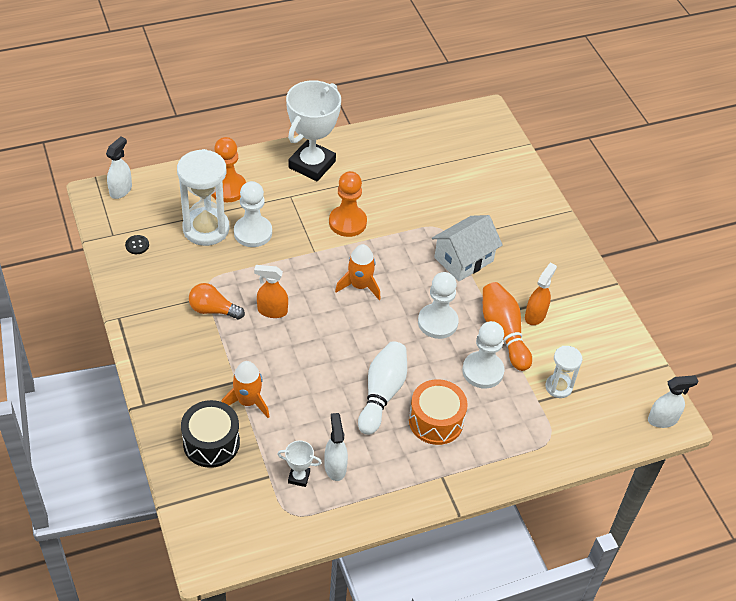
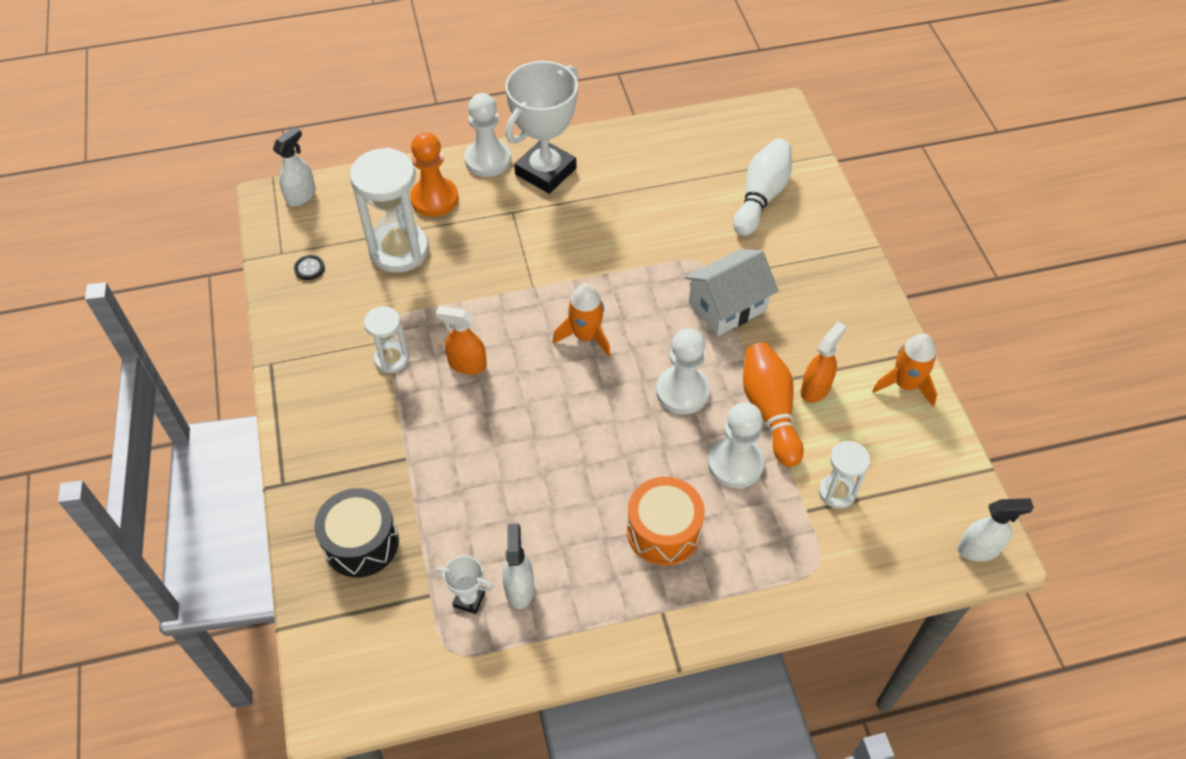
camera: 10 degrees right, 5 degrees up
orange light bulb [189,283,245,320] -> white hourglass [364,306,409,373]
orange rocket [222,361,270,418] -> orange rocket moved to [872,334,937,407]
white pawn [234,181,272,247] -> white pawn moved to [464,93,511,177]
orange pawn [329,171,367,237] -> none
white bowling pin [358,341,407,435] -> white bowling pin moved to [733,139,792,236]

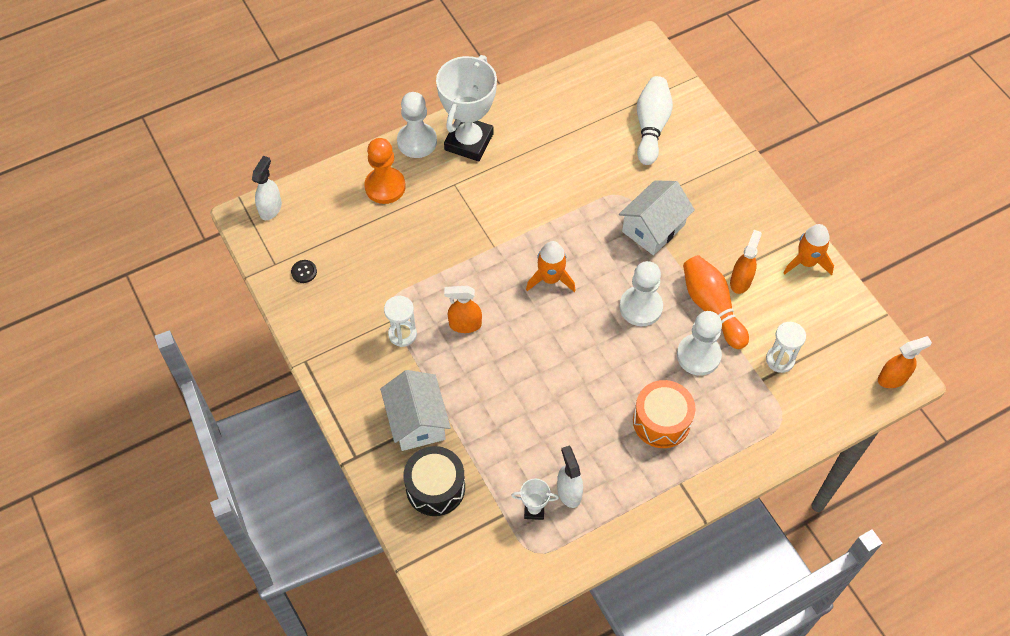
camera: 15 degrees left, 5 degrees up
white hourglass [350,147,429,273] -> none
white spray bottle [957,498,1034,561] -> orange spray bottle [878,336,932,388]
none -> white house [380,370,451,451]

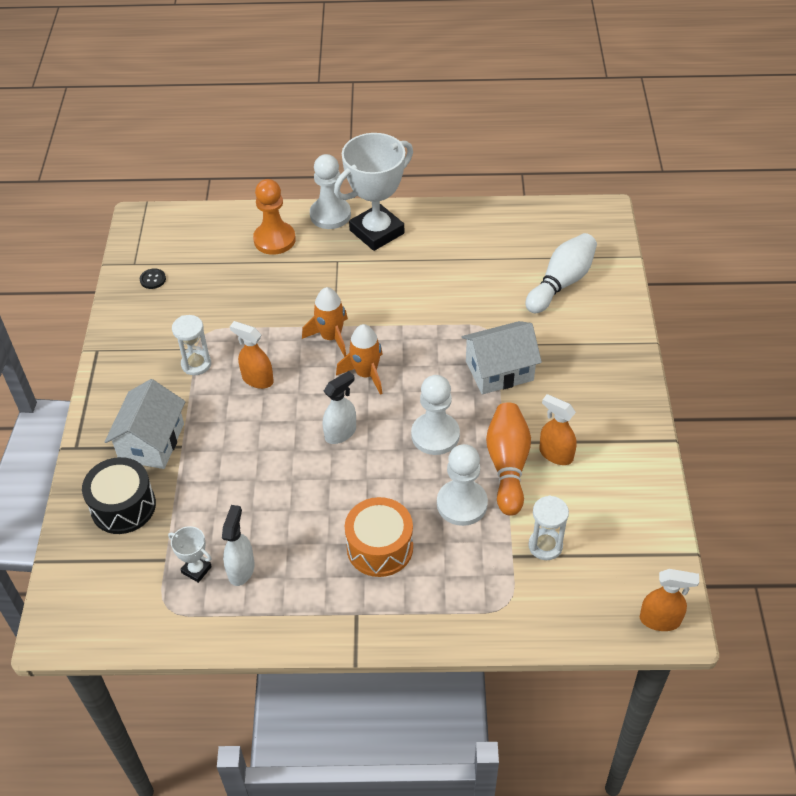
camera: 30 degrees right, 10 degrees down
white spray bottle [252,156,282,220] -> white spray bottle moved to [322,371,356,444]
orange spray bottle [730,230,762,294] -> orange spray bottle turned 105 degrees counterclockwise [539,394,577,465]
orange rocket [784,224,834,275] -> orange rocket moved to [302,287,348,357]

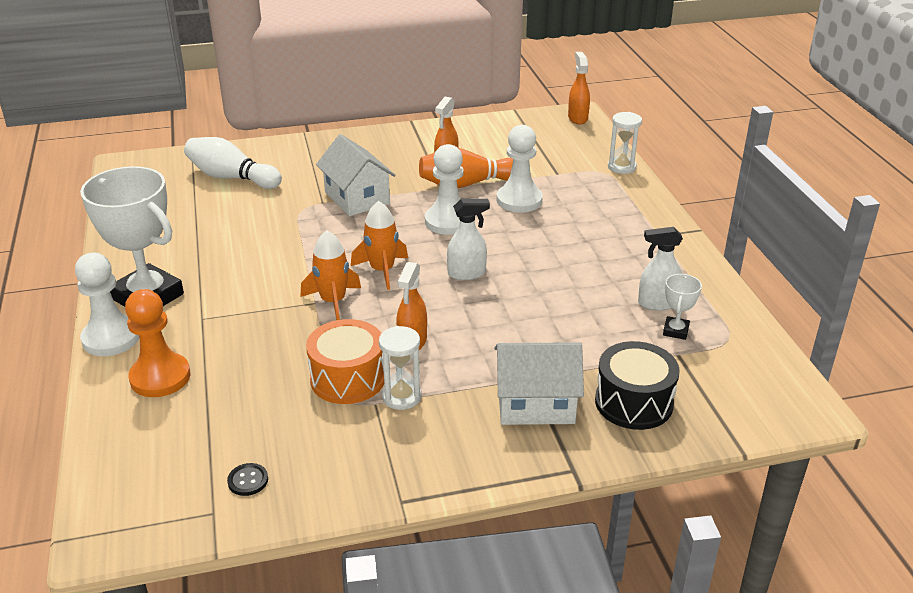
camera: 105 degrees left, 15 degrees down
white spray bottle [322,371,356,444] -> white spray bottle turned 135 degrees clockwise [447,199,490,280]
orange drum [345,497,413,577] -> orange drum moved to [306,319,384,404]
white hourglass [528,495,569,560] -> white hourglass moved to [608,112,642,174]

